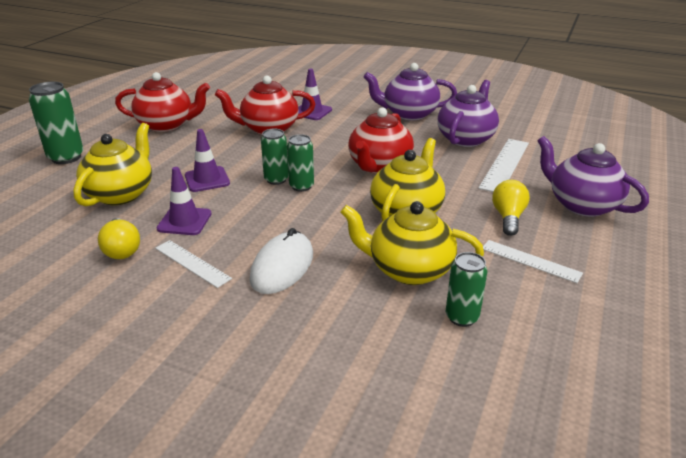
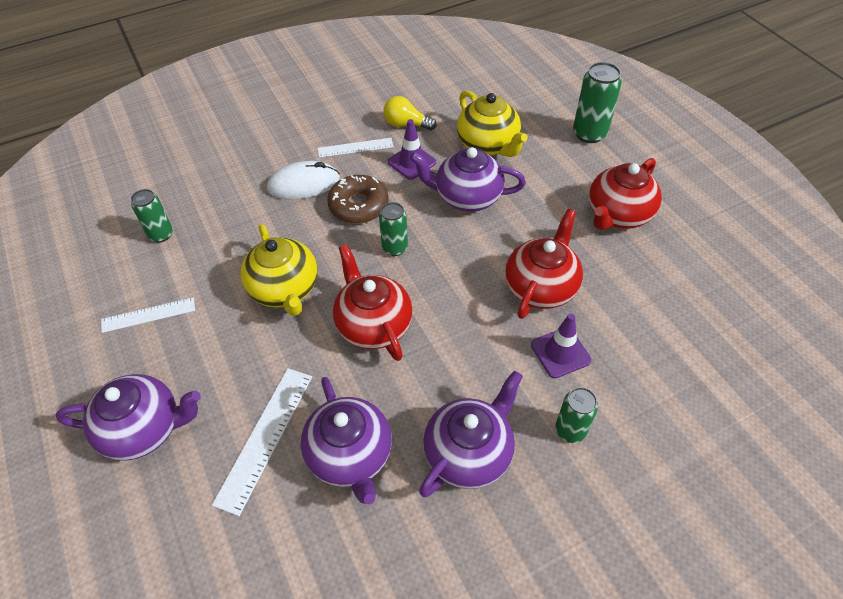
camera: 130 degrees right, 20 degrees up
purple traffic cone [185,129,230,192] -> purple teapot [410,147,526,212]
white mouse [250,228,313,294] -> white mouse turned 75 degrees counterclockwise [267,161,340,199]
green can [261,129,289,185] -> green can moved to [555,387,598,443]
yellow teapot [340,201,484,285] -> none
white ruler [478,139,529,192] -> white ruler turned 45 degrees clockwise [212,368,312,516]
yellow light bulb [492,180,530,236] -> none
none -> brown donut [327,175,389,224]

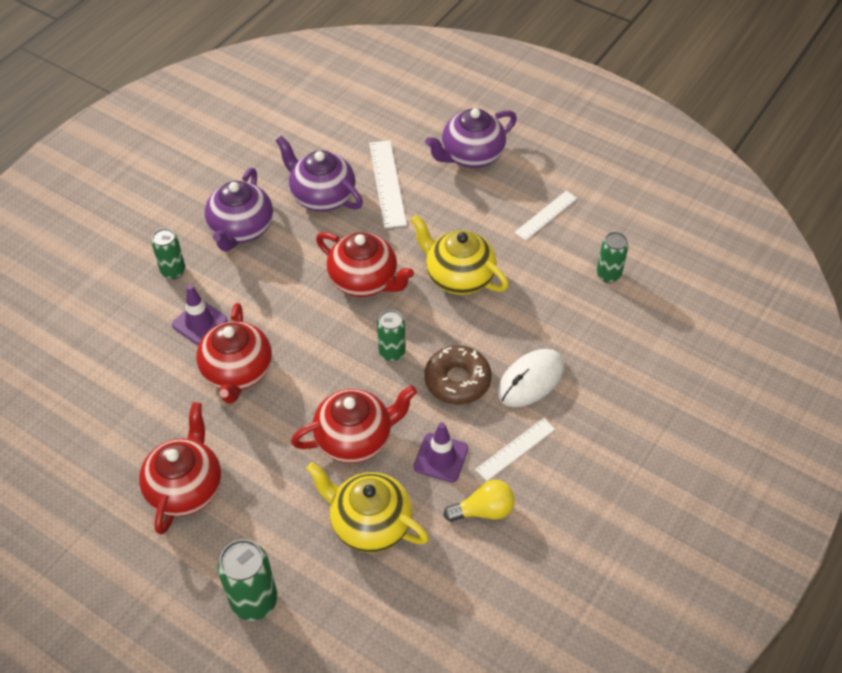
camera: 150 degrees right, 0 degrees up
purple teapot [410,147,526,212] -> red teapot [291,386,417,463]

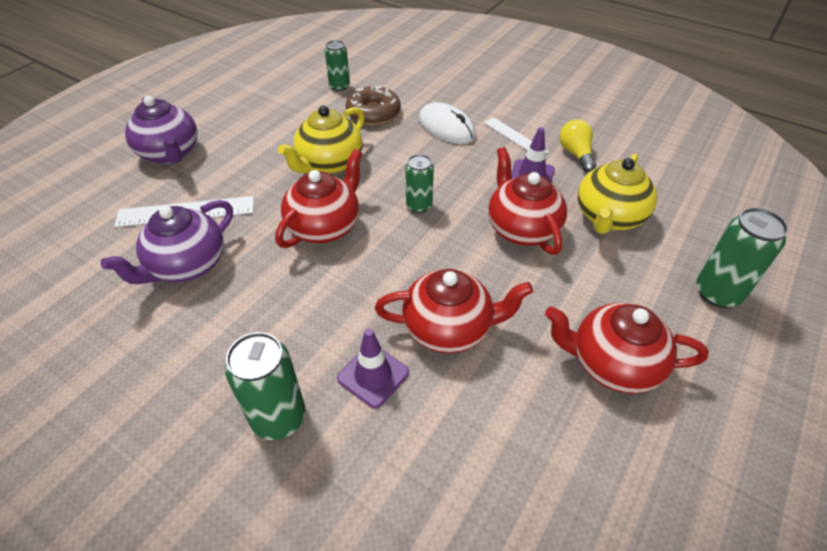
camera: 90 degrees left, 5 degrees down
green can [152,228,185,279] -> green can [225,332,306,440], size x1.53
purple teapot [205,168,273,251] -> none
brown donut [425,345,492,404] -> brown donut moved to [346,85,401,125]
white ruler [514,191,577,241] -> none

